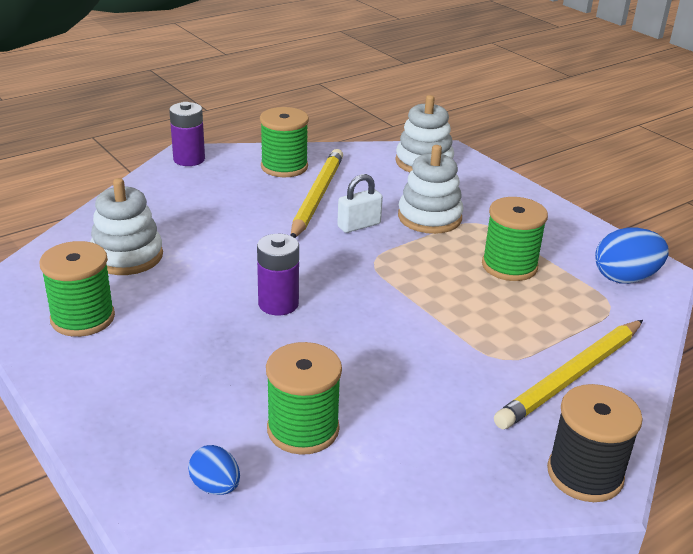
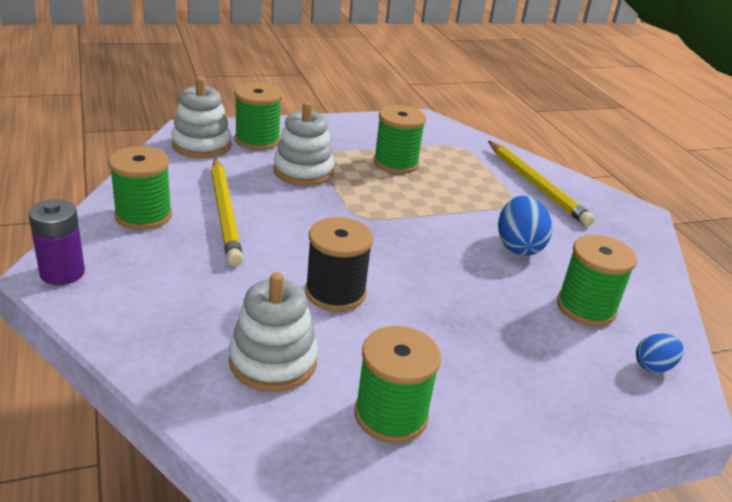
camera: 75 degrees left, 0 degrees up
purple battery [257,234,299,316] -> none
yellow pencil [291,149,343,238] -> yellow pencil turned 135 degrees counterclockwise [211,158,243,266]
white padlock [337,174,383,233] -> none
black spool [547,384,643,502] -> black spool moved to [305,217,373,312]
blue egg [595,227,669,284] -> blue egg moved to [498,196,553,256]
none -> green spool [235,83,282,150]

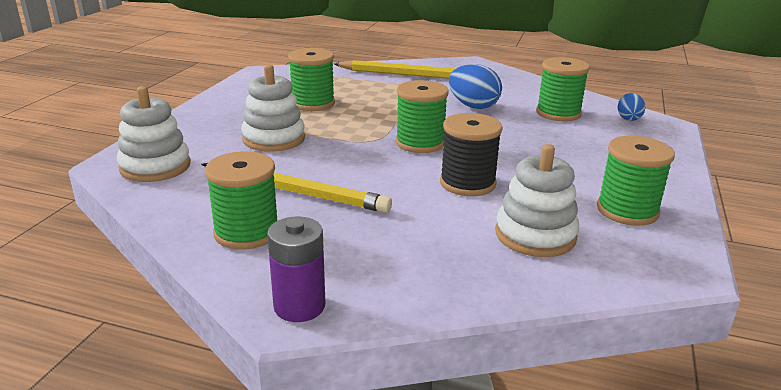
camera: 50 degrees left, 5 degrees down
green spool [235,83,282,150] -> green spool moved to [395,80,449,153]

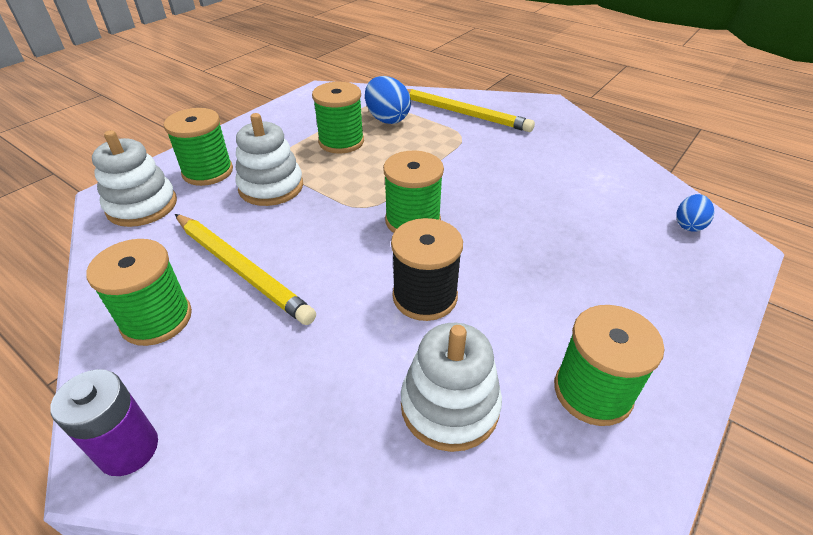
camera: 20 degrees right, 15 degrees up
blue egg [449,64,502,109] -> blue egg moved to [365,76,411,124]
green spool [536,57,590,122] -> green spool moved to [164,108,233,186]

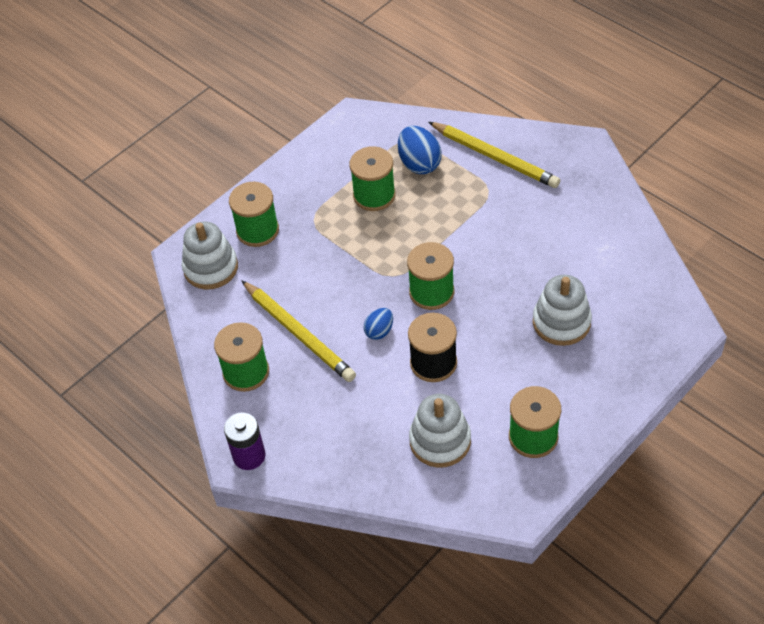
camera: 10 degrees right, 10 degrees up
white stacking toy [235,113,303,206] -> white stacking toy moved to [533,275,592,346]
blue egg [676,194,714,232] -> blue egg moved to [363,308,393,340]

